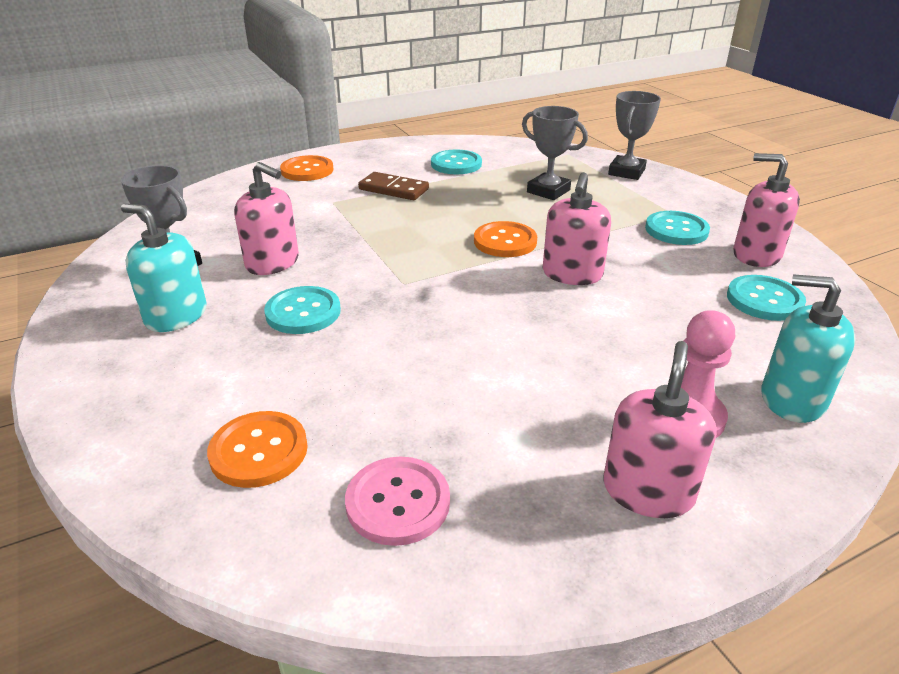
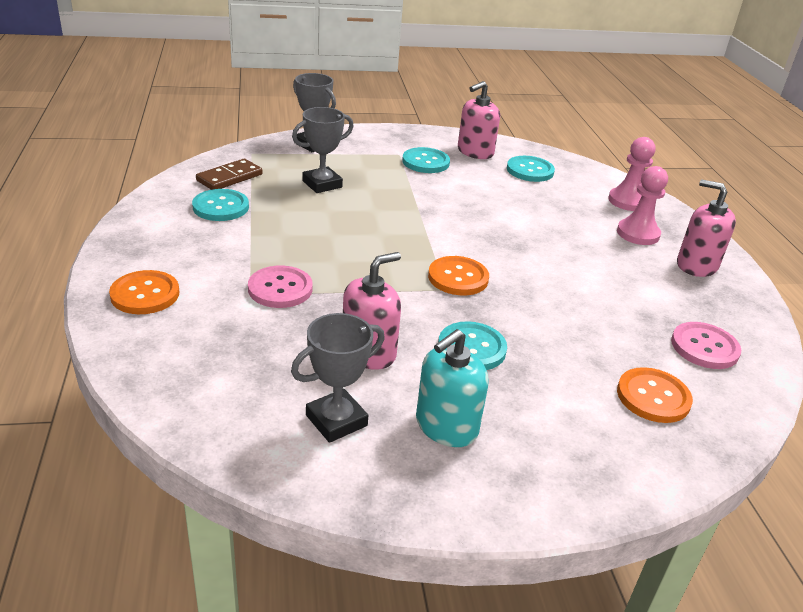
camera: 75 degrees left, 0 degrees up
brown domino [358,172,429,200] -> brown domino moved to [196,159,262,190]
orange button [474,221,537,257] -> orange button moved to [428,256,489,295]
pink soap dispenser [543,172,611,285] -> none
turquoise soap dispenser [762,274,856,423] -> pink pawn [608,137,655,211]
none -> pink button [248,266,313,308]

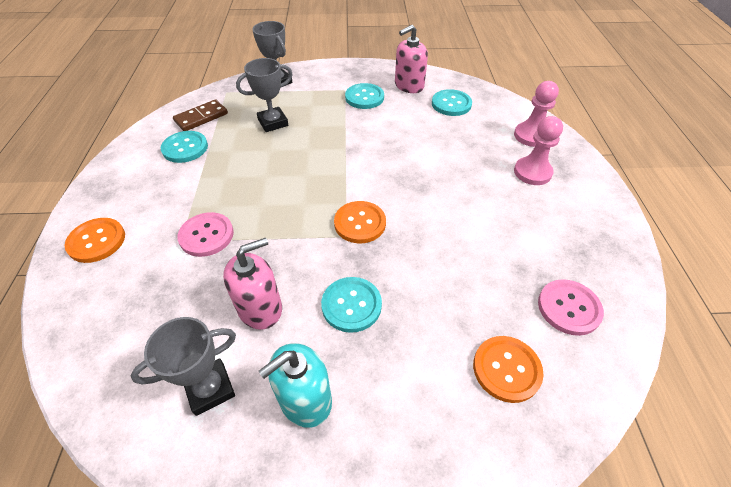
camera: 10 degrees right, 15 degrees up
pink soap dispenser [677,179,736,277] -> none

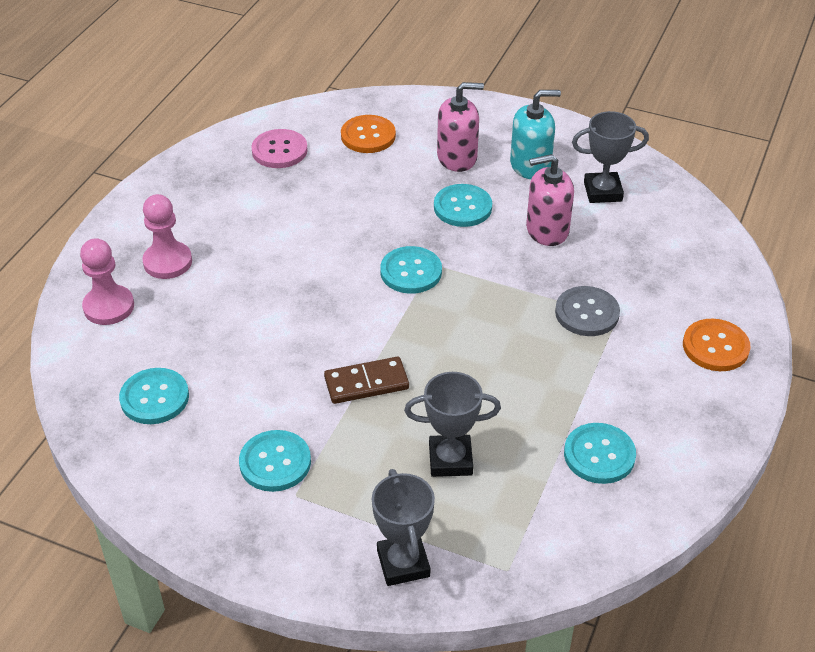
camera: 155 degrees left, 5 degrees down
brown domino [173,99,228,131] -> brown domino moved to [324,357,409,404]
pink button [177,212,234,257] -> grey button [555,286,620,336]
orange button [334,201,386,243] -> turquoise button [380,246,442,294]
pink soap dispenser [395,25,428,93] -> pink soap dispenser moved to [437,82,484,172]

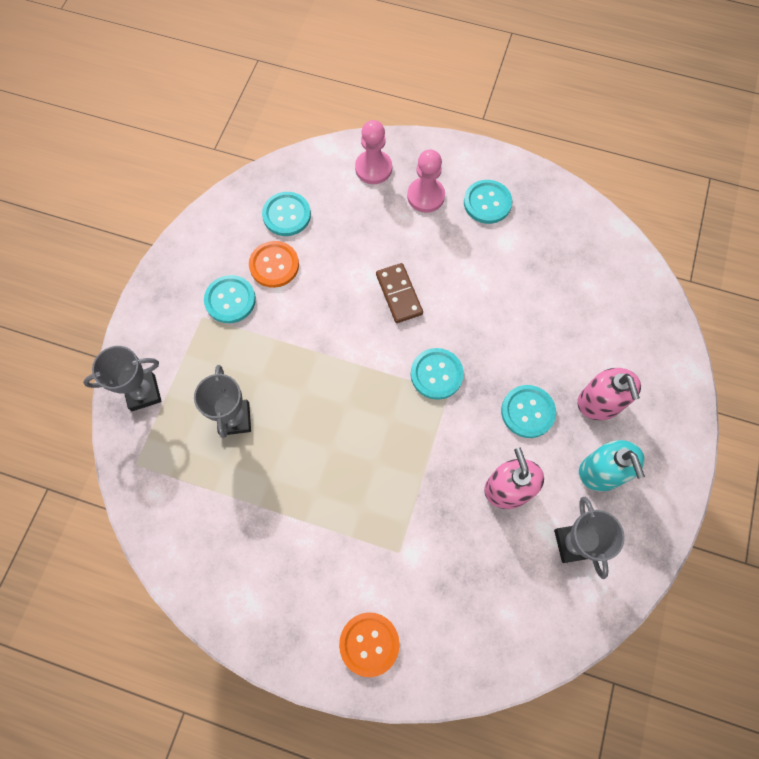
camera: 85 degrees right, 25 degrees up
pink button [251,129,308,168] -> none
brown domino [324,357,409,404] -> brown domino moved to [376,263,423,323]
orange button [341,115,396,153] -> orange button moved to [249,241,299,288]
grey button [555,286,620,336] -> none
turquoise button [564,423,636,484] -> turquoise button moved to [464,180,512,224]

